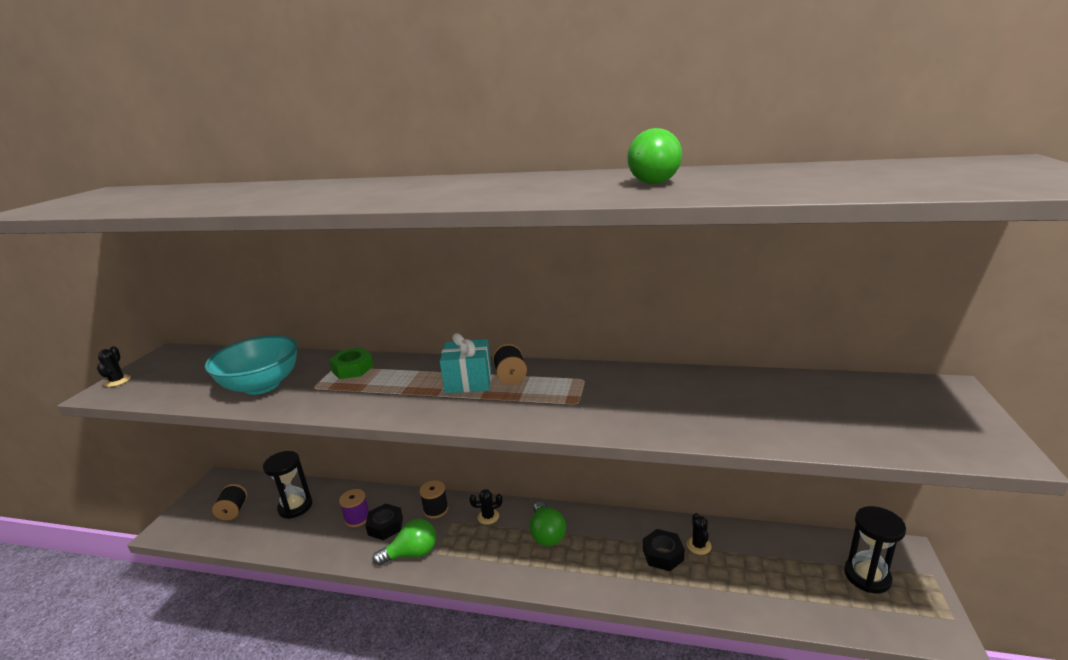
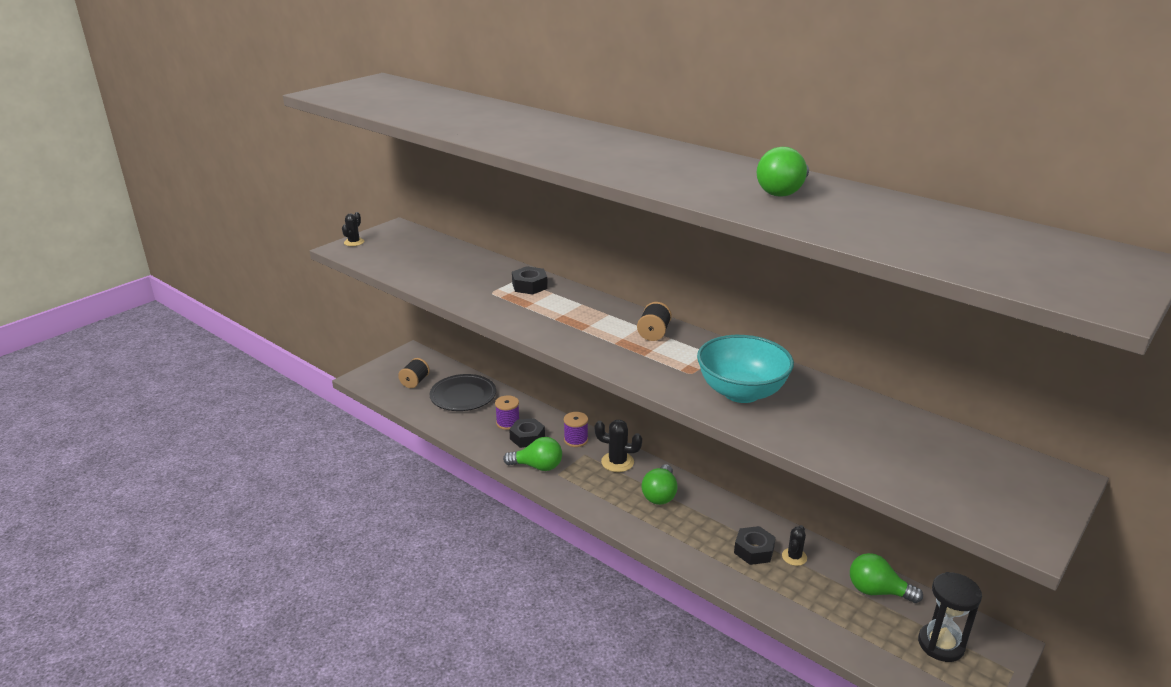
camera: 25 degrees right, 5 degrees up
turquoise bowl [205,335,298,395] -> turquoise bowl moved to [697,335,794,403]
black hourglass [263,451,312,519] -> black plate [430,374,496,411]
green nut [329,348,373,379] -> black nut [512,266,548,294]
black spool [419,480,448,519] -> purple spool [564,412,588,447]
turquoise gift [440,333,491,393] -> none
black cactus [469,489,502,525] -> black cactus [595,420,642,472], size x1.53
none -> green light bulb [850,553,923,603]

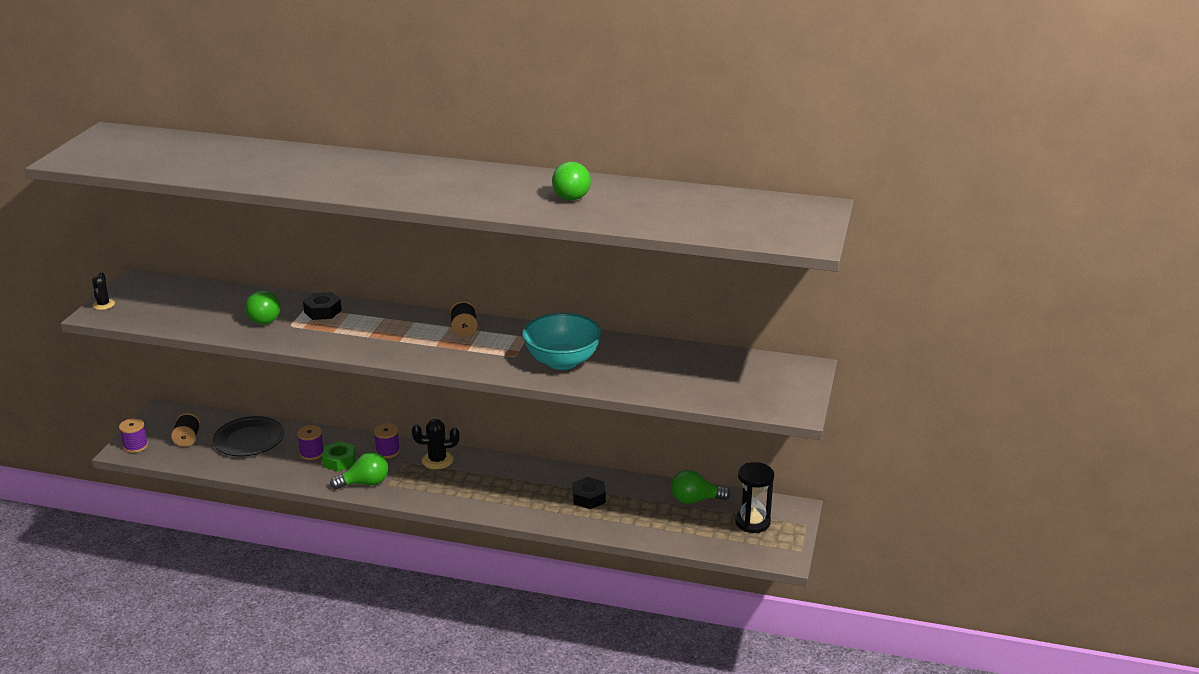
camera: 25 degrees left, 0 degrees up
black nut [509,418,545,448] -> green nut [322,441,356,472]
green light bulb [642,464,678,505] -> green light bulb moved to [245,290,281,325]
black cactus [782,525,807,566] -> none
none -> purple spool [119,418,148,453]

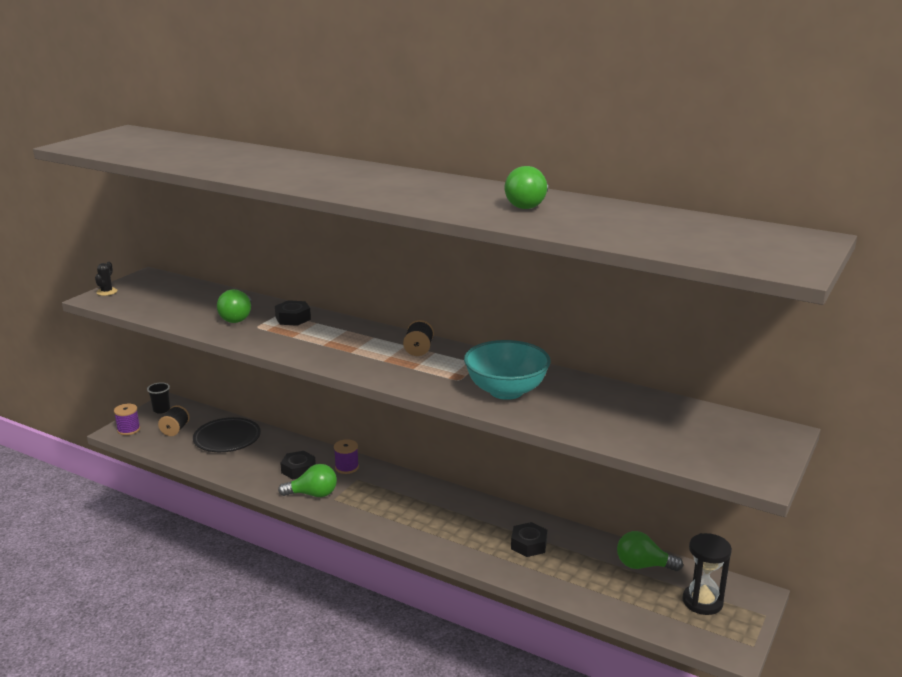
camera: 15 degrees right, 5 degrees down
purple spool [297,425,323,460] -> none
green nut [322,441,356,472] -> black nut [280,451,316,479]
black cactus [412,419,459,469] -> none
none -> black cup [147,382,170,414]

